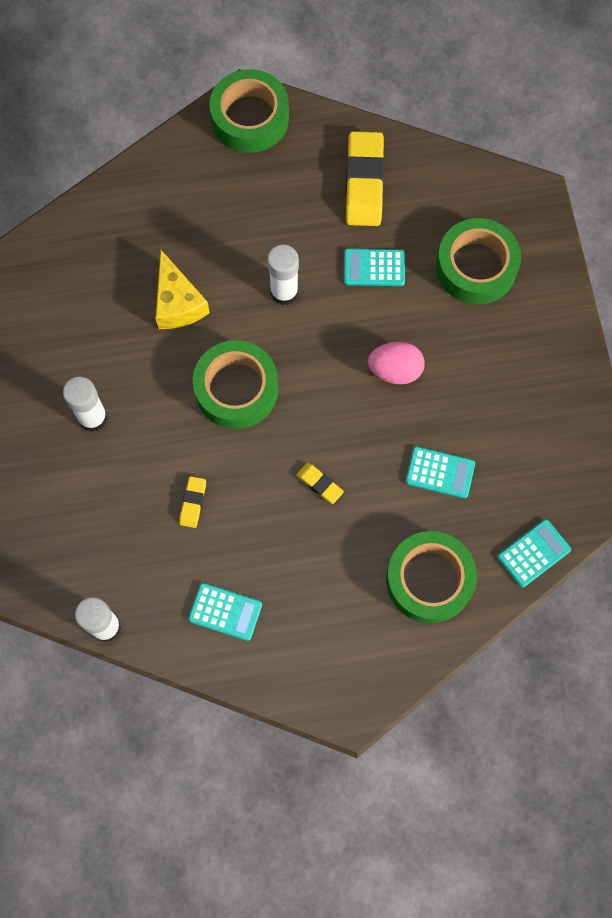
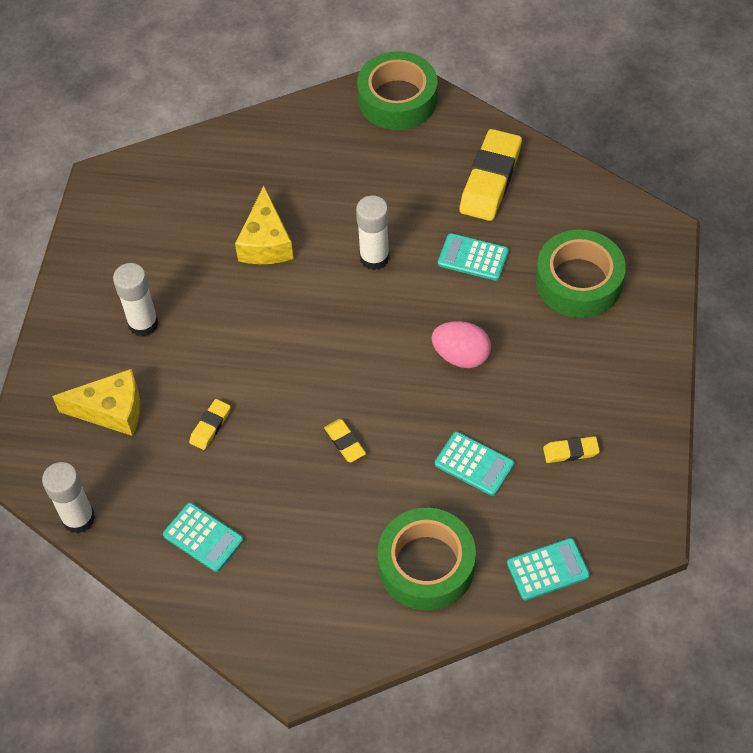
camera: 20 degrees right, 15 degrees down
green tape [193,340,278,429] -> none
none -> yellow cheese [52,369,140,436]
none -> yellow eraser [543,436,600,463]

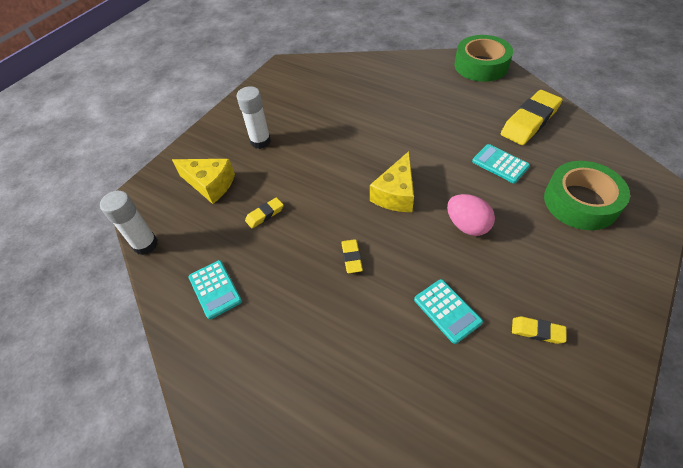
camera: 25 degrees right, 5 degrees down
yellow cheese [235,186,294,264] -> yellow cheese moved to [370,151,414,212]
white glue stick [356,196,389,270] -> none
green tape [378,508,476,611] -> none
turquoise calculator [507,538,590,601] -> none

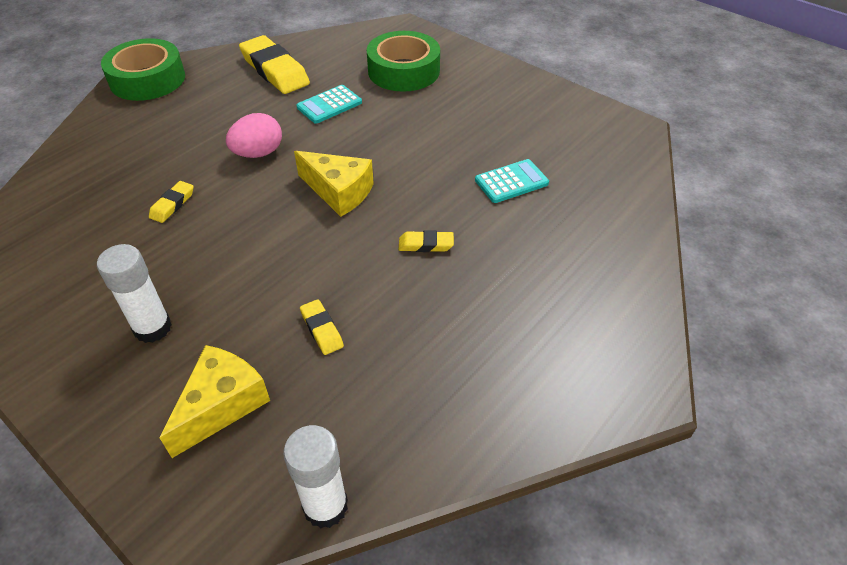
camera: 85 degrees left, 5 degrees down
turquoise calculator [188,260,242,320] -> none
pink egg [447,194,495,236] -> pink egg moved to [226,113,282,158]
yellow eraser [512,317,566,344] -> yellow eraser moved to [149,181,194,223]

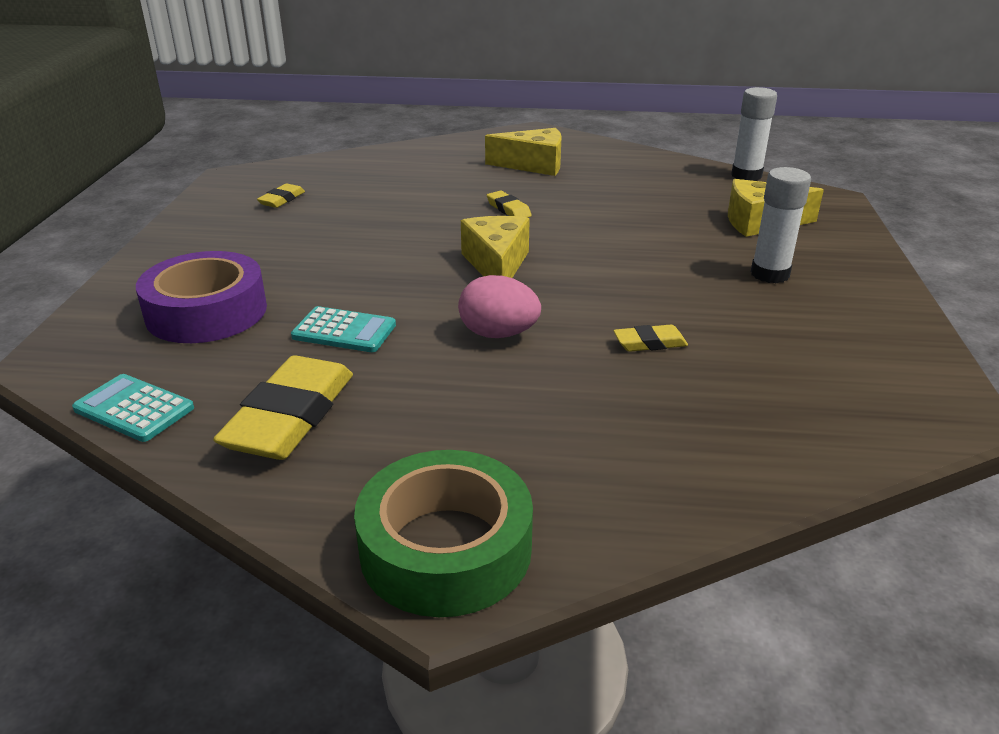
camera: 125 degrees left, 15 degrees down
yellow eraser [300,299,344,355] -> yellow eraser moved to [257,183,305,208]
green tape [367,31,440,92] -> purple tape [136,251,267,343]
turquoise calculator [475,159,549,203] -> turquoise calculator moved to [72,374,194,442]
none -> yellow cheese [485,128,561,176]

